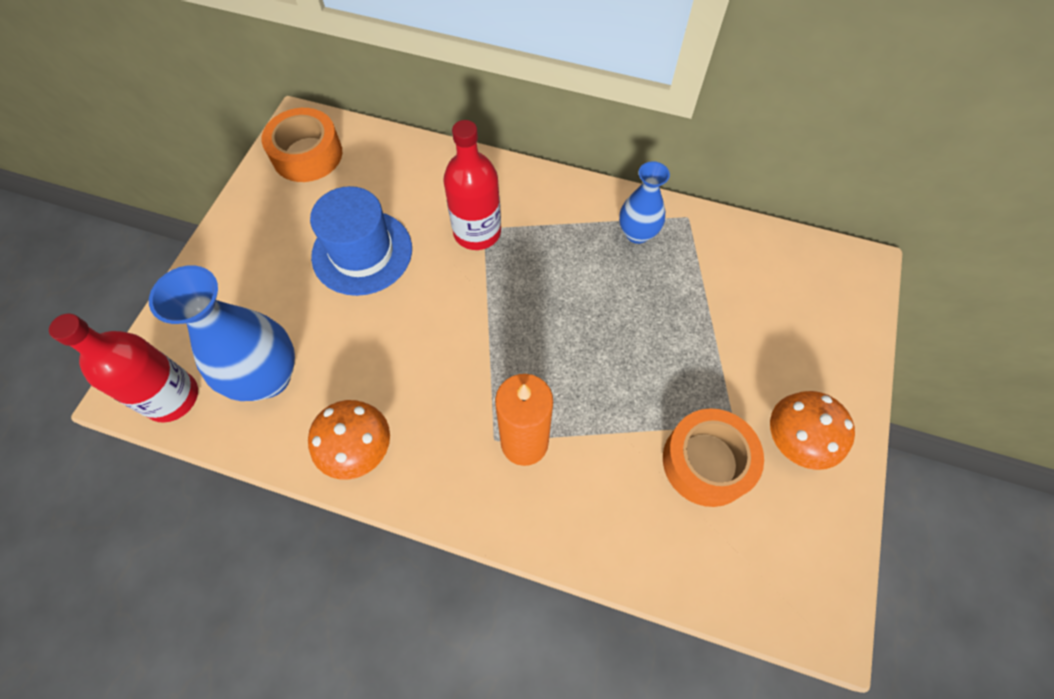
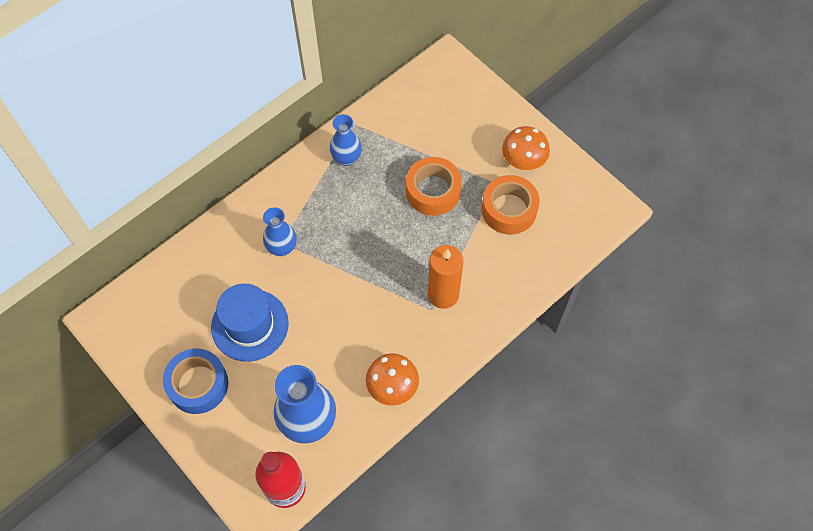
camera: 60 degrees left, 0 degrees up
orange tape [262,108,342,182] -> orange tape moved to [406,157,462,216]
red bottle [443,120,501,250] -> blue vase [263,207,297,256]
none -> blue tape [163,349,228,414]

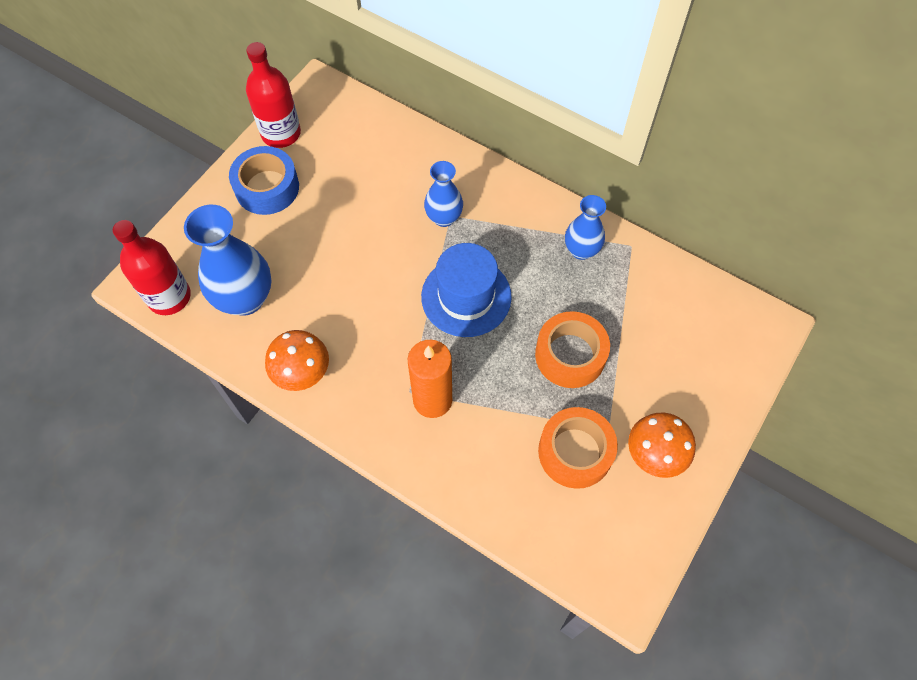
camera: 75 degrees right, 0 degrees up
blue hat [211,284,289,362] -> blue hat moved to [421,243,512,337]
none -> red bottle [246,42,301,148]

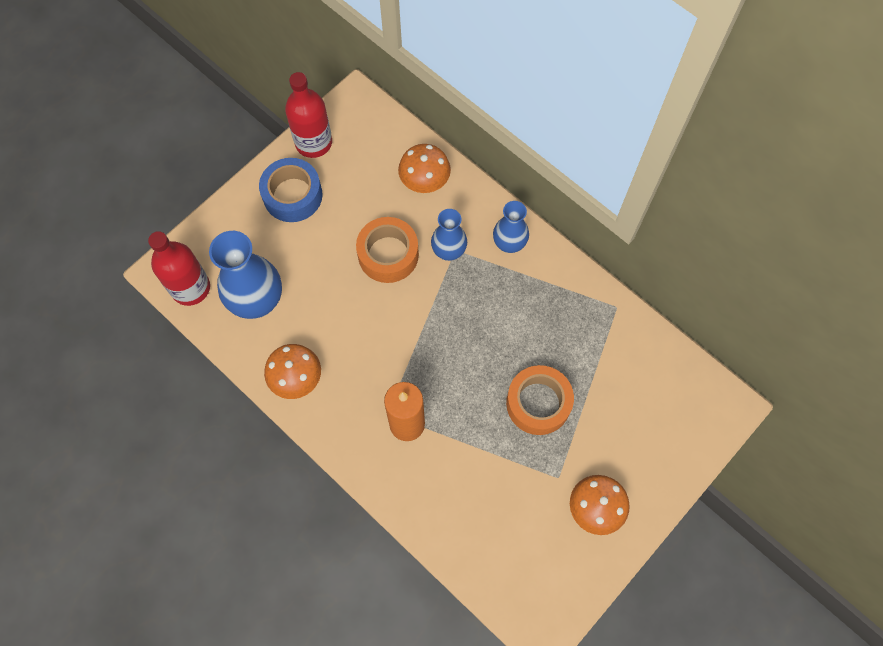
camera: 10 degrees right, 5 degrees up
blue hat [421,243,512,337] -> none
orange tape [538,407,618,489] -> orange tape moved to [356,217,419,283]
blue vase [565,195,606,260] -> blue vase moved to [493,201,529,253]
none -> orange mushroom [398,144,451,193]

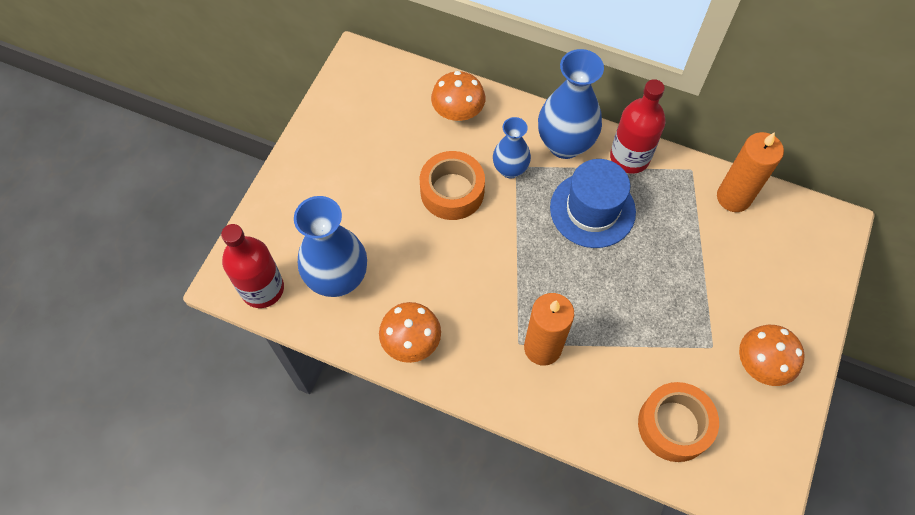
camera: 20 degrees left, 5 degrees down
blue tape [259,158,323,222] -> none
red bottle [285,72,332,158] -> red bottle moved to [610,79,666,174]
blue vase [493,201,529,253] -> blue vase [538,49,604,159], size x1.68
orange tape [506,365,574,435] -> orange tape moved to [638,382,719,462]
none -> blue hat [550,159,636,248]
none -> orange candle [717,132,784,212]

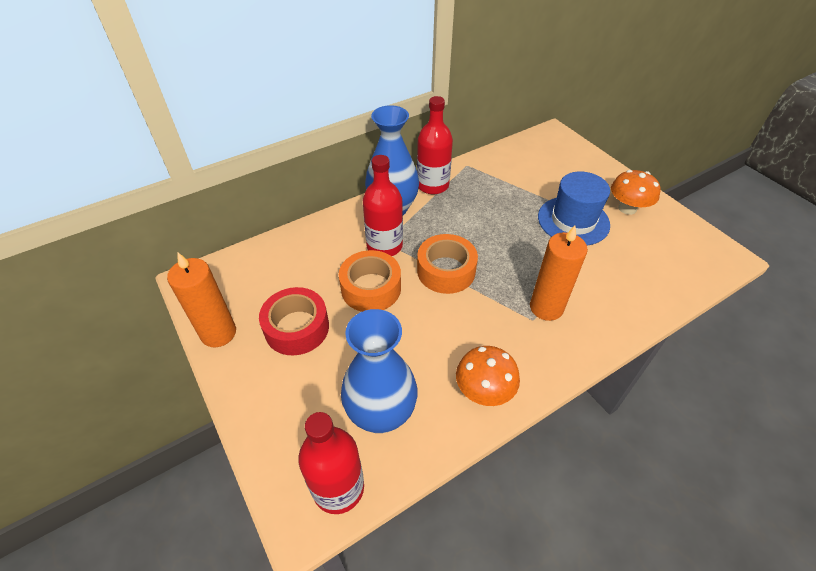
camera: 55 degrees left, 15 degrees down
orange mushroom [431,71,485,122] -> none
blue vase [493,117,531,178] -> red bottle [363,155,403,256]
blue hat [550,159,636,248] -> blue hat moved to [538,171,610,245]
orange tape [638,382,719,462] -> orange tape moved to [417,234,478,294]
orange candle [717,132,784,212] -> orange candle moved to [167,252,236,347]
none -> red tape [259,287,329,355]

